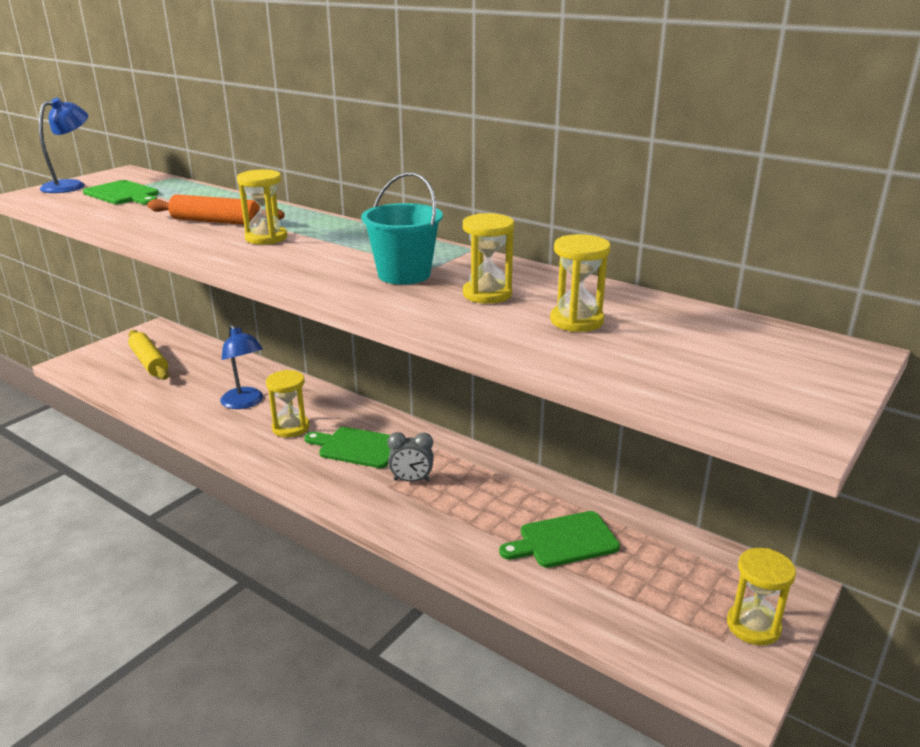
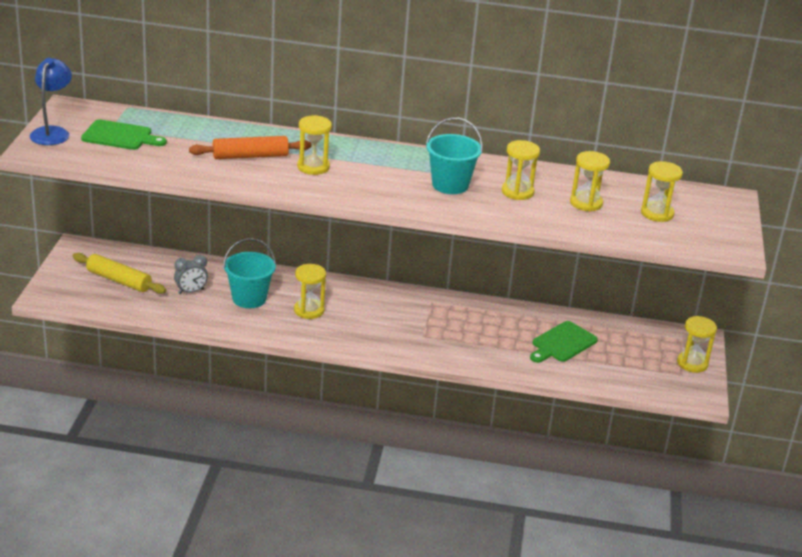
camera: 30 degrees left, 5 degrees up
blue lamp [220,324,263,409] -> turquoise bucket [223,238,276,308]
green cutting board [305,427,391,468] -> none
grey clock [388,432,434,482] -> grey clock moved to [174,255,208,294]
none -> yellow hourglass [641,161,683,222]

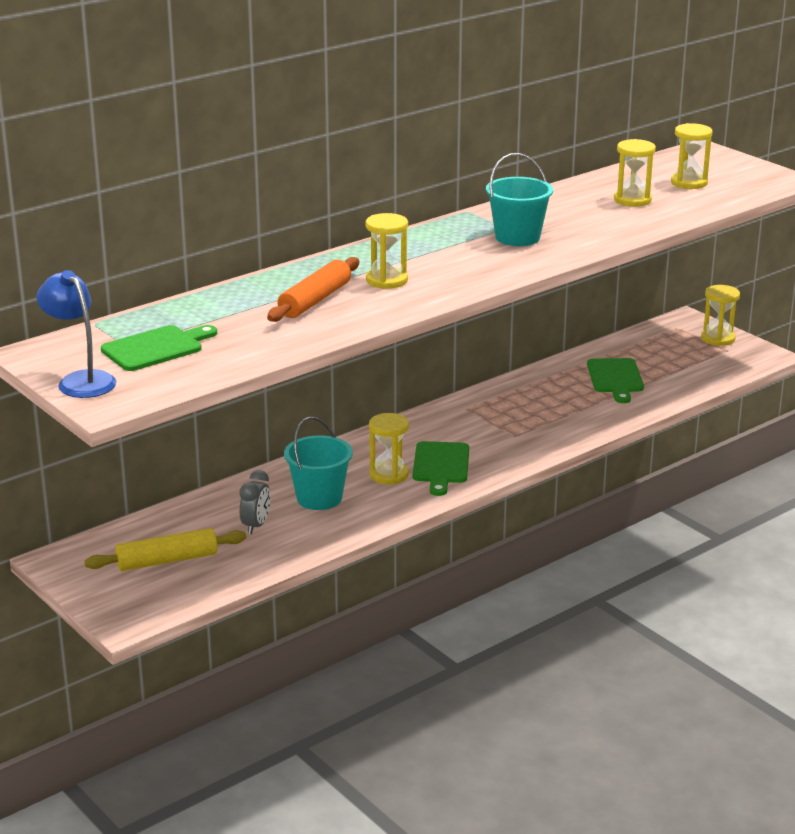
camera: 45 degrees left, 5 degrees down
yellow hourglass [502,140,540,200] -> none
none -> green cutting board [413,441,469,496]

